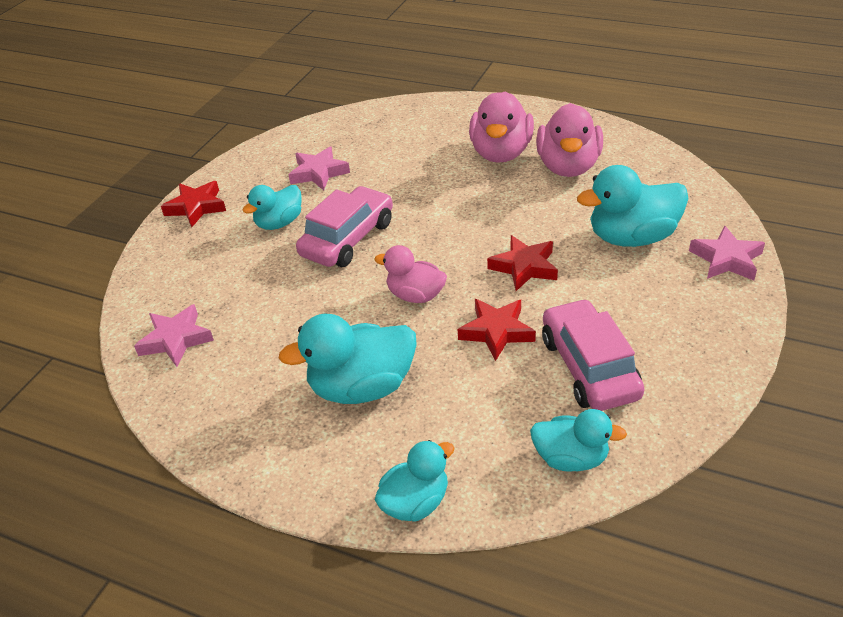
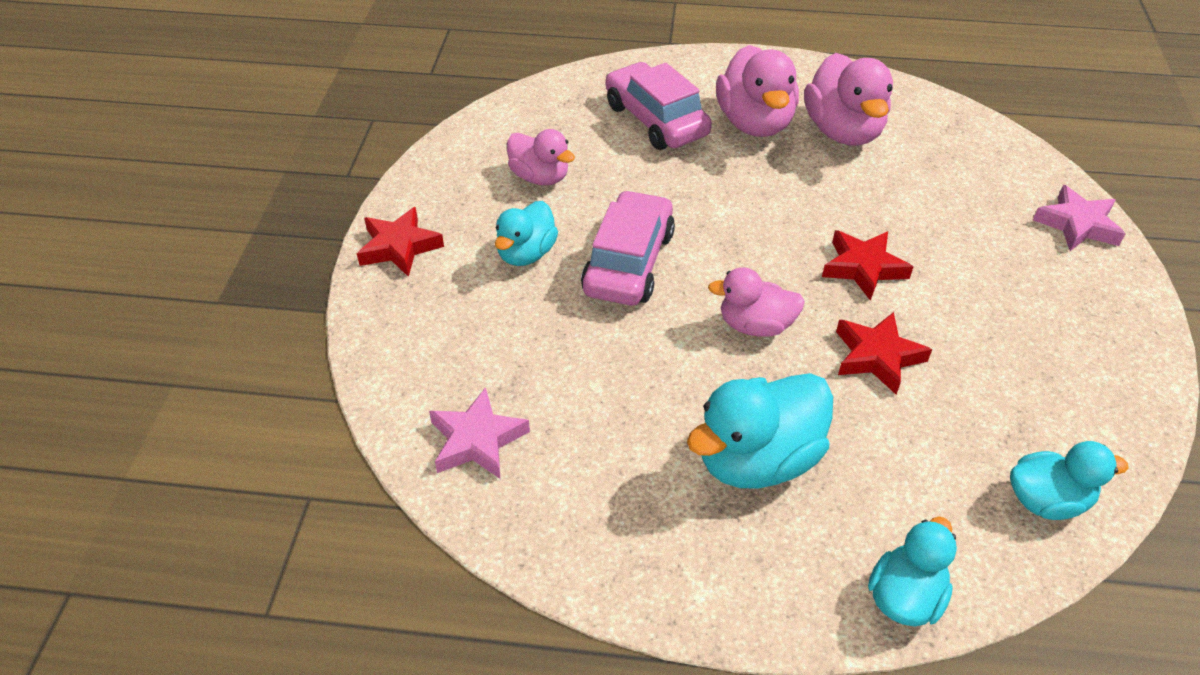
camera: 20 degrees left, 5 degrees up
pink star [288,147,350,190] -> pink duck [507,129,575,185]
pink car [542,299,644,411] -> pink car moved to [606,62,712,150]
turquoise duck [577,165,689,247] -> none

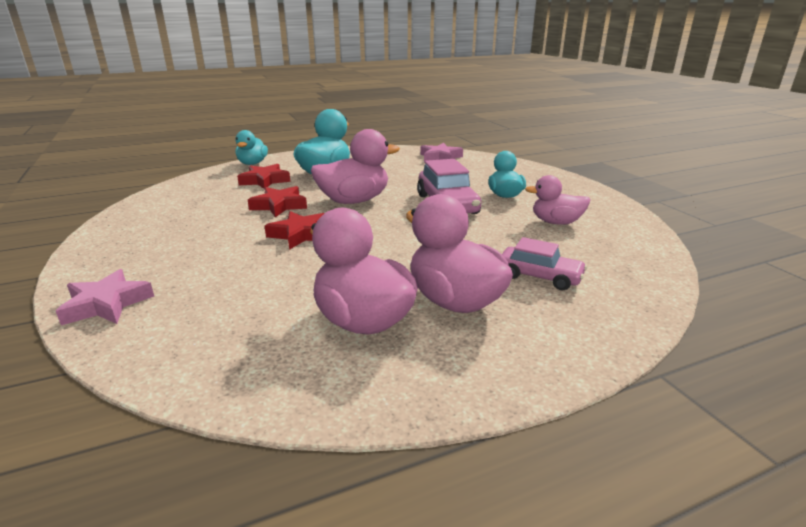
camera: 150 degrees right, 20 degrees down
red star [357,207,444,277] -> red star moved to [237,164,291,189]
pink car [606,62,712,150] -> pink car [502,237,587,290], size x0.64
pink duck [708,267,805,337] -> pink duck [311,129,400,204], size x1.60
turquoise duck [1010,441,1129,520] -> none

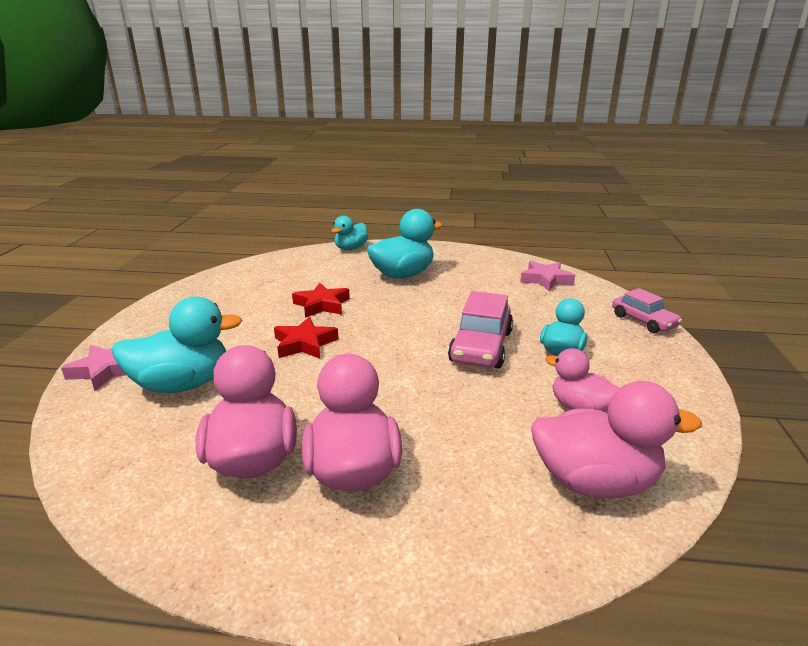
camera: 30 degrees right, 0 degrees up
red star [237,164,291,189] -> none
pink duck [311,129,400,204] -> pink duck moved to [531,381,702,498]
pink car [502,237,587,290] -> pink car moved to [612,288,682,333]
none -> turquoise duck [112,297,242,393]

